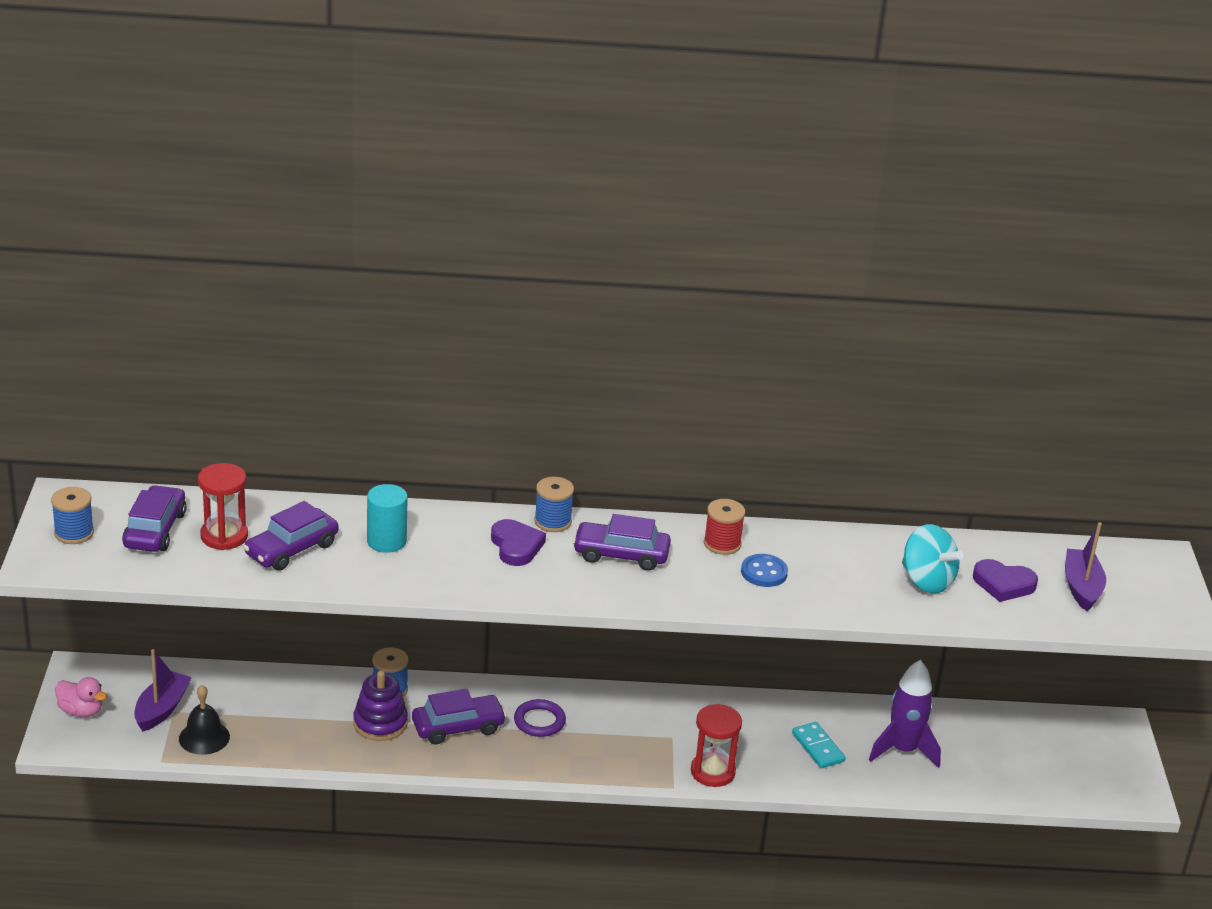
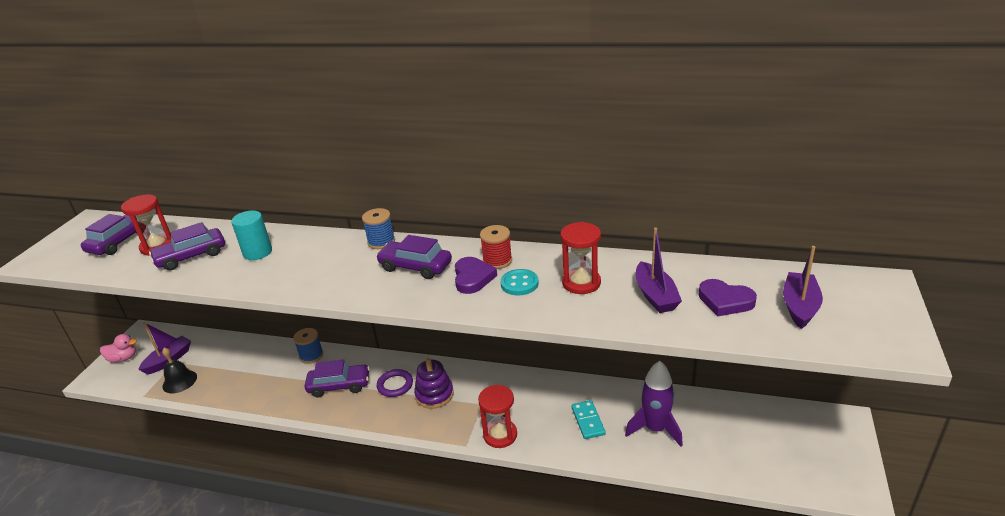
camera: 20 degrees right, 0 degrees up
blue spool [51,487,94,544] -> none
pink duck [55,677,107,717] -> pink duck turned 45 degrees counterclockwise [100,334,137,362]
purple stacking toy [353,671,408,741] -> purple stacking toy moved to [414,358,454,409]
purple heart [491,519,546,566] -> purple heart moved to [455,257,497,294]
blue button [741,554,788,587] -> turquoise button [500,269,539,296]
turquoise spinning top [902,524,963,593] -> purple boat [636,228,682,313]
none -> red hourglass [560,222,601,294]

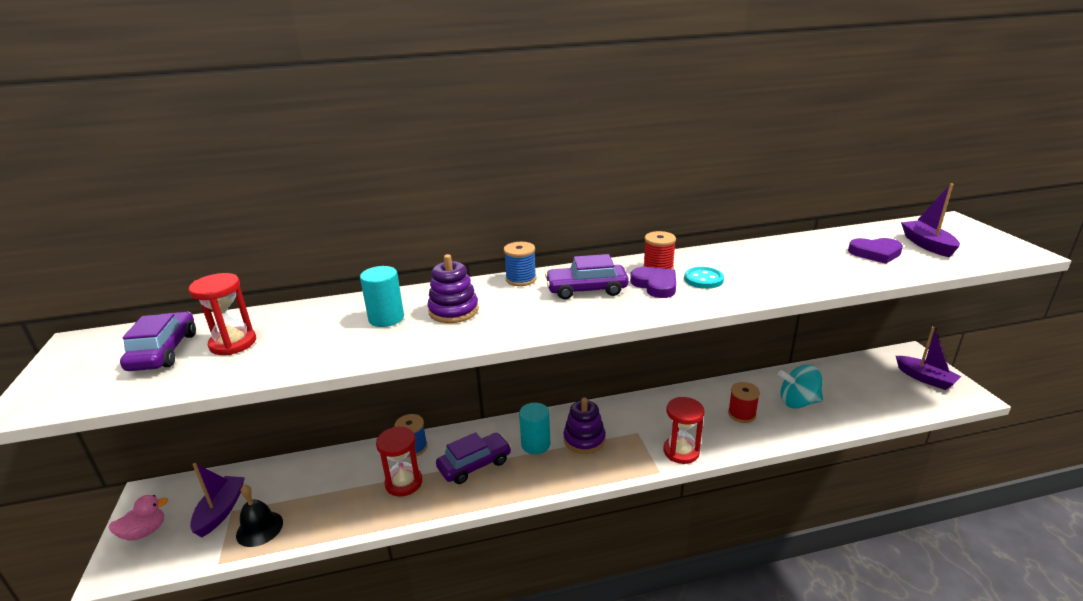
camera: 30 degrees left, 5 degrees down
purple car [149,222,225,270] -> none
purple ring [377,369,413,397] -> turquoise cylinder [519,403,550,454]
red hourglass [560,222,601,294] -> red hourglass moved to [376,427,422,497]
turquoise domino [572,400,606,439] -> red spool [728,382,760,423]
purple rocket [625,361,683,447] -> turquoise spinning top [778,365,823,409]
purple boat [636,228,682,313] -> purple boat moved to [896,326,961,390]
none -> purple stacking toy [427,254,479,323]

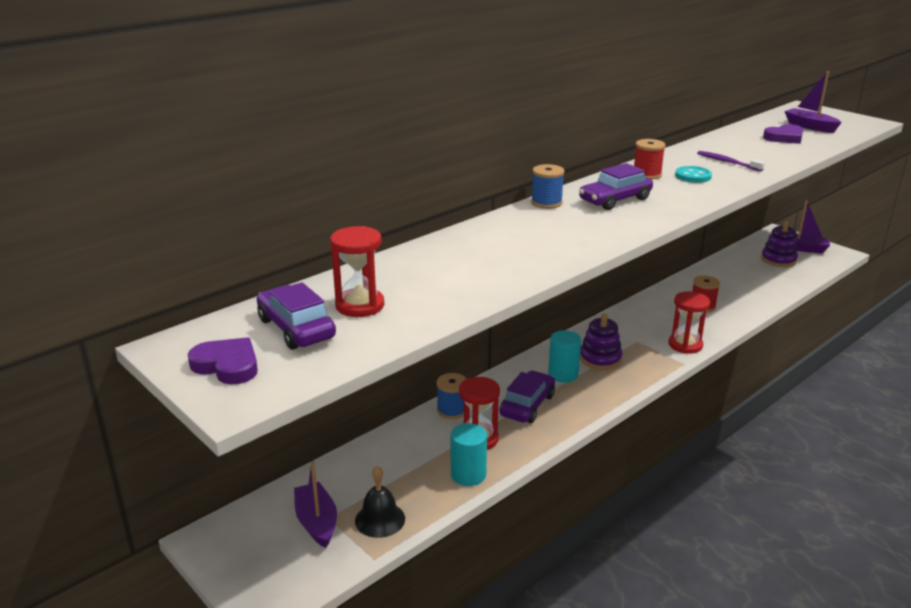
camera: 30 degrees left, 0 degrees up
pink duck [108,495,168,541] -> none
turquoise cylinder [360,266,404,327] -> turquoise cylinder moved to [451,423,487,486]
purple stacking toy [427,254,479,323] -> purple stacking toy moved to [761,221,798,267]
purple heart [630,267,676,298] -> purple heart moved to [188,337,258,384]
turquoise spinning top [778,365,823,409] -> none
none -> purple toothbrush [697,151,764,172]

